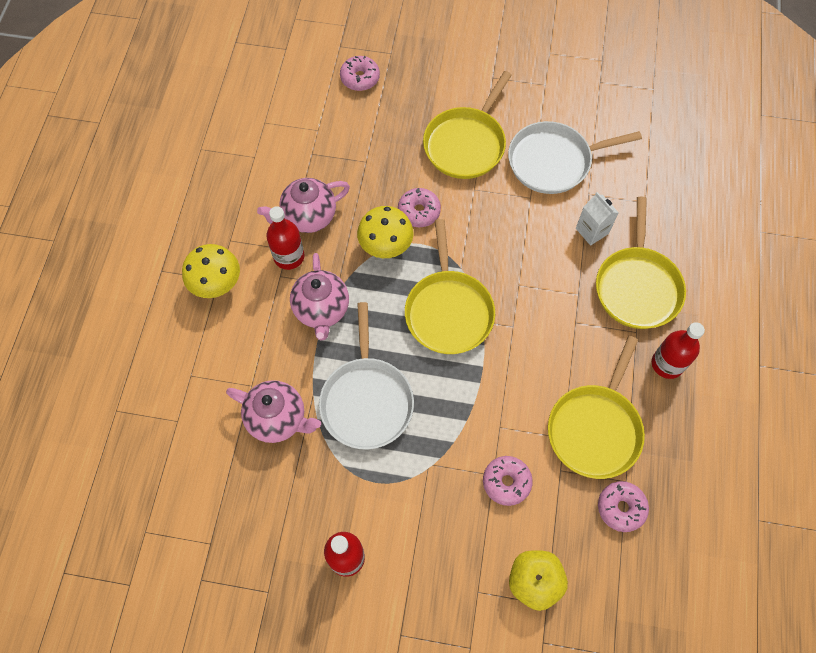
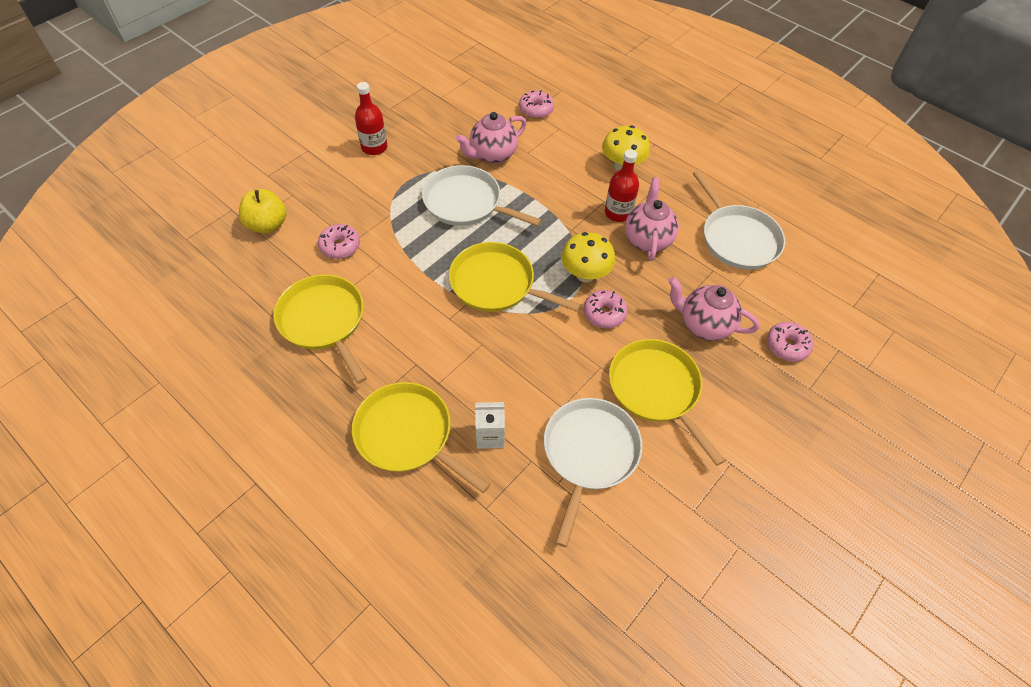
camera: 120 degrees right, 10 degrees down
pink teapot [290,253,349,340] -> pink teapot moved to [668,277,760,341]
pink donut [598,481,649,532] -> pink donut moved to [519,90,554,119]
red bottle [652,322,705,379] -> none
none -> white pan [693,170,785,270]

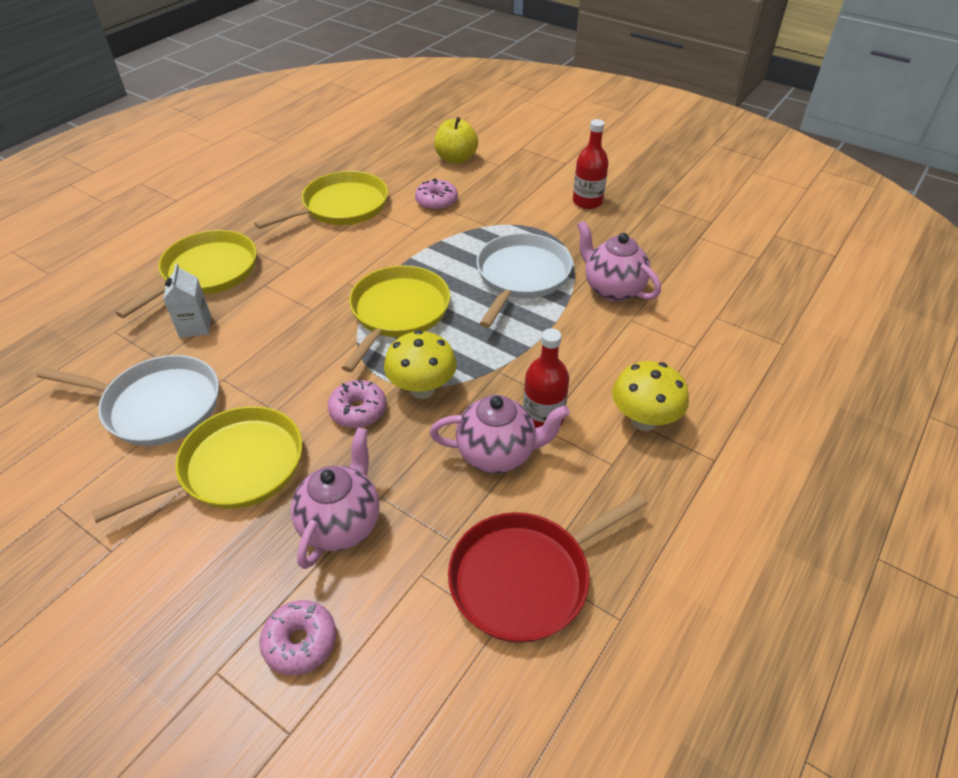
camera: 85 degrees right, 10 degrees down
pink donut [519,90,554,119] -> none
white pan [693,170,785,270] -> red pan [448,493,647,643]

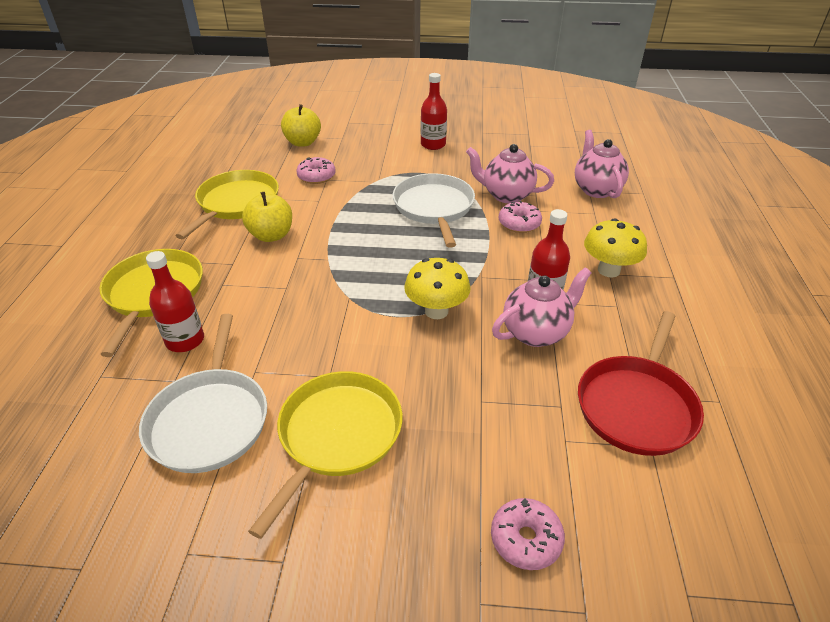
camera: 30 degrees left, 5 degrees down
white pan [36,355,219,446] -> white pan turned 105 degrees clockwise [139,314,267,473]
white carton [163,263,211,338] -> red bottle [146,251,204,352]
pink teapot [291,428,380,569] -> pink teapot moved to [575,130,629,198]
pink donut [328,379,386,428] -> pink donut moved to [499,201,542,233]
yellow pan [342,265,450,372] -> none
none -> yellow apple [242,192,292,242]

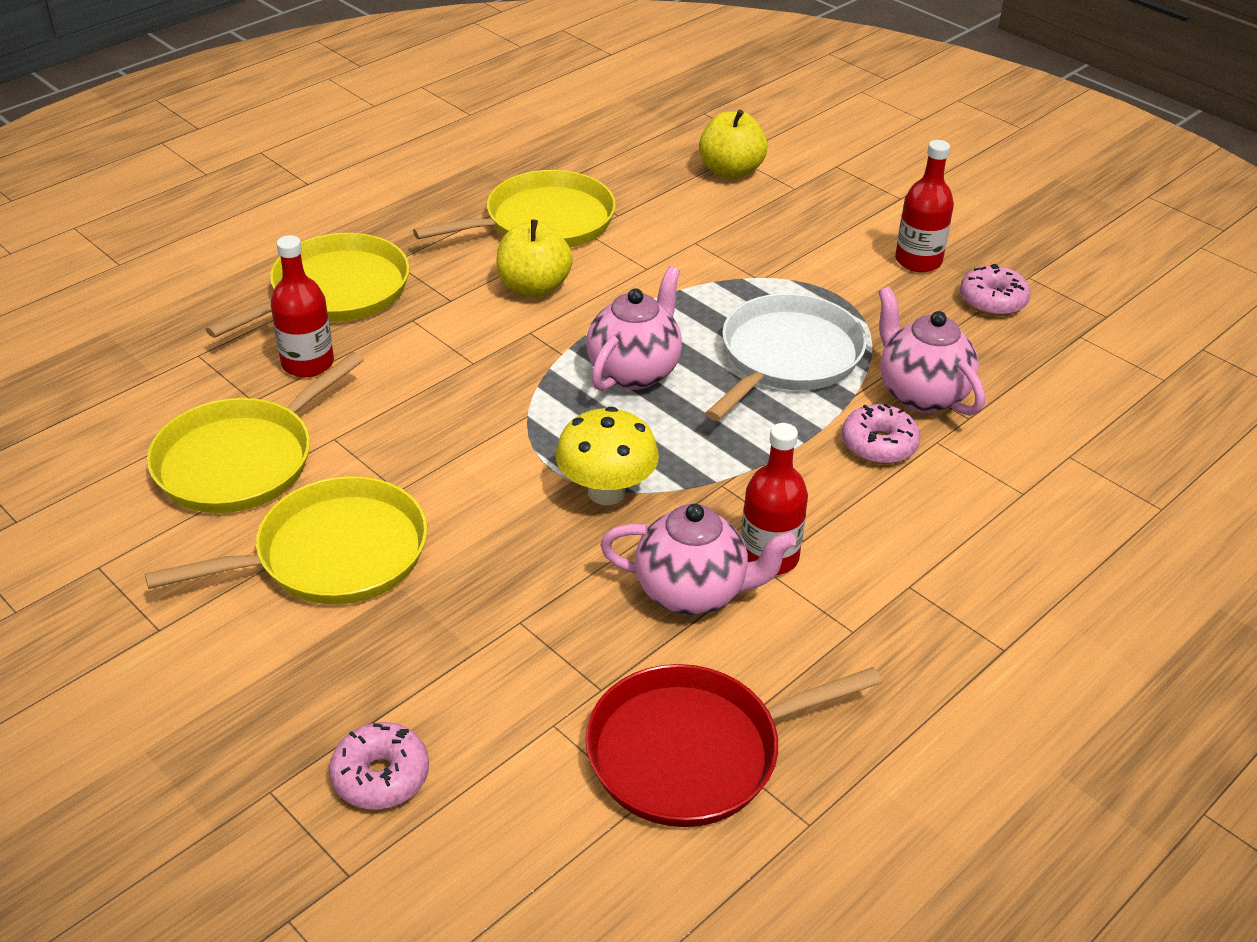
camera: 40 degrees right, 0 degrees up
white pan [139,314,267,473] -> yellow pan [147,352,364,513]
pink donut [296,157,336,184] -> pink donut moved to [960,263,1031,316]
pink teapot [575,130,629,198] -> pink teapot moved to [586,266,682,391]
yellow mushroom [584,218,647,277] -> none

